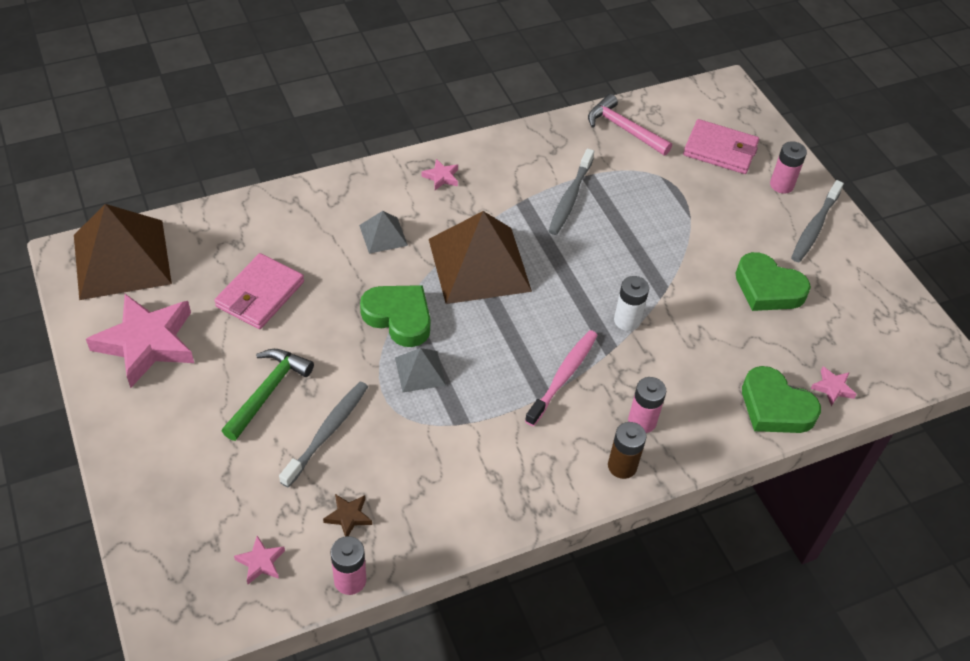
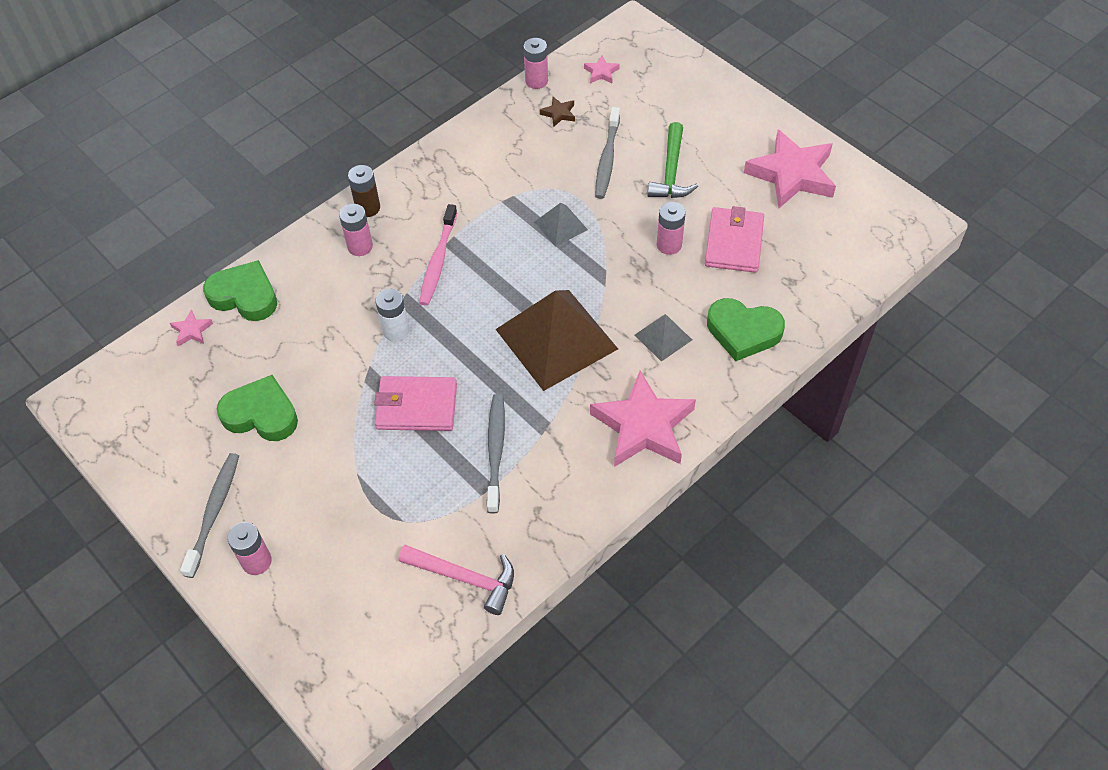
camera: 165 degrees right, 5 degrees up
brown pyramid [74,204,172,300] -> none
green heart [360,285,430,347] -> green heart moved to [707,298,785,361]
pink star [421,159,458,190] -> pink star [590,371,696,467], size x2.40
pink wallet [683,119,759,174] -> pink wallet moved to [374,376,457,431]
none -> pink battery [657,202,686,255]

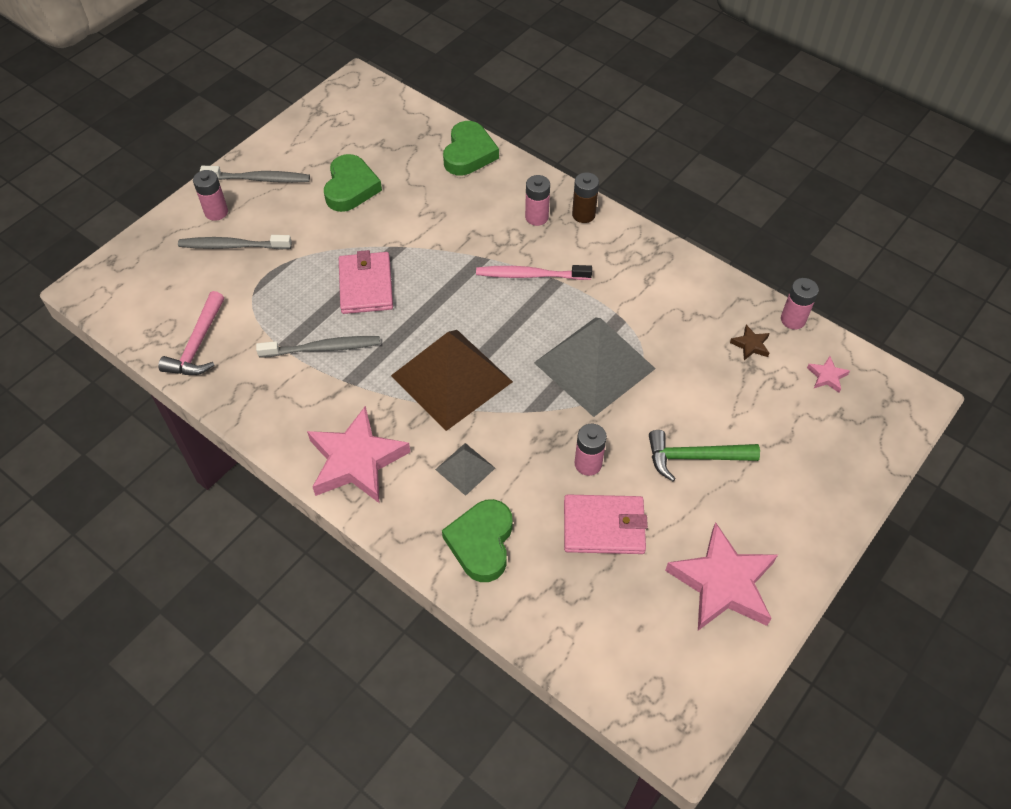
camera: 80 degrees right, 0 degrees up
pink star [170,309,213,346] -> none
white battery [375,289,409,342] -> none
grey pyramid [535,203,588,247] -> grey pyramid [534,317,656,417], size x2.15
grey toothbrush [595,107,620,199] -> grey toothbrush moved to [178,235,292,250]

